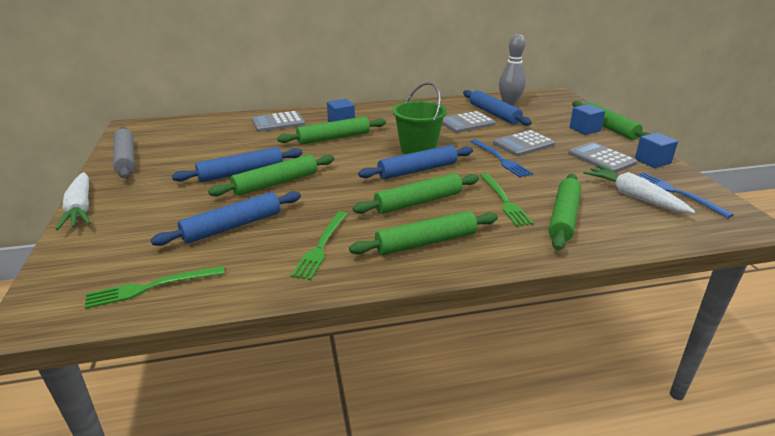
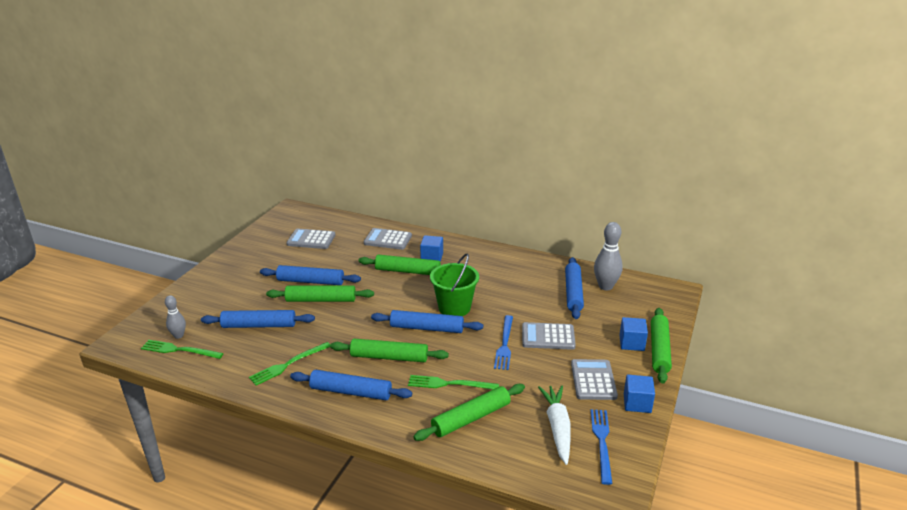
camera: 35 degrees right, 0 degrees up
white carrot [56,172,90,230] -> none
grey rolling pin [113,127,135,179] -> none
green rolling pin [349,211,498,255] -> blue rolling pin [290,370,412,400]
grey calculator [442,111,496,133] -> grey calculator moved to [286,228,336,249]
green fork [480,173,534,227] -> green fork turned 75 degrees clockwise [408,375,499,390]
none -> grey bowling pin [165,295,186,339]

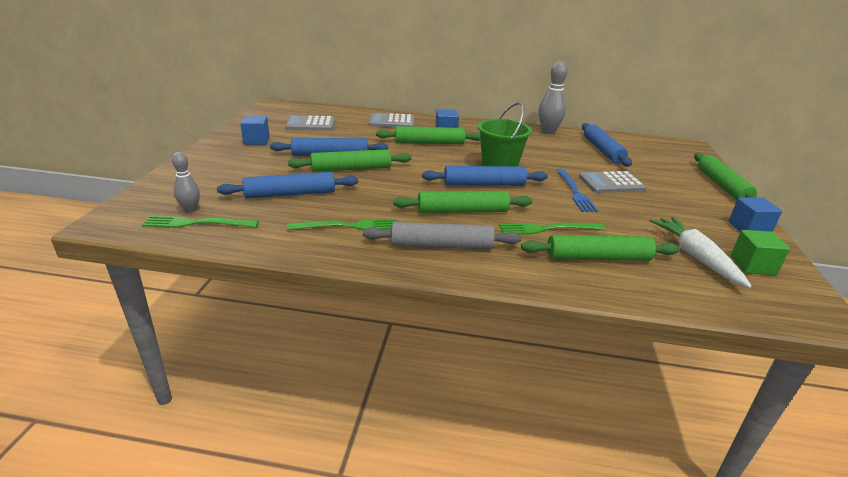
camera: 15 degrees left, 0 degrees up
green fork [249,342,330,385] -> green fork turned 135 degrees counterclockwise [287,219,397,230]
blue rolling pin [290,370,412,400] -> grey rolling pin [363,222,522,249]
green rolling pin [413,384,525,441] -> green rolling pin turned 45 degrees clockwise [521,235,680,261]
grey calculator [571,359,618,400] -> none
blue fork [591,409,613,485] -> green cube [731,230,790,275]
grey bowling pin [594,222,623,291] -> grey bowling pin moved to [538,61,568,134]
blue cube [620,317,648,351] -> blue cube moved to [240,116,270,145]

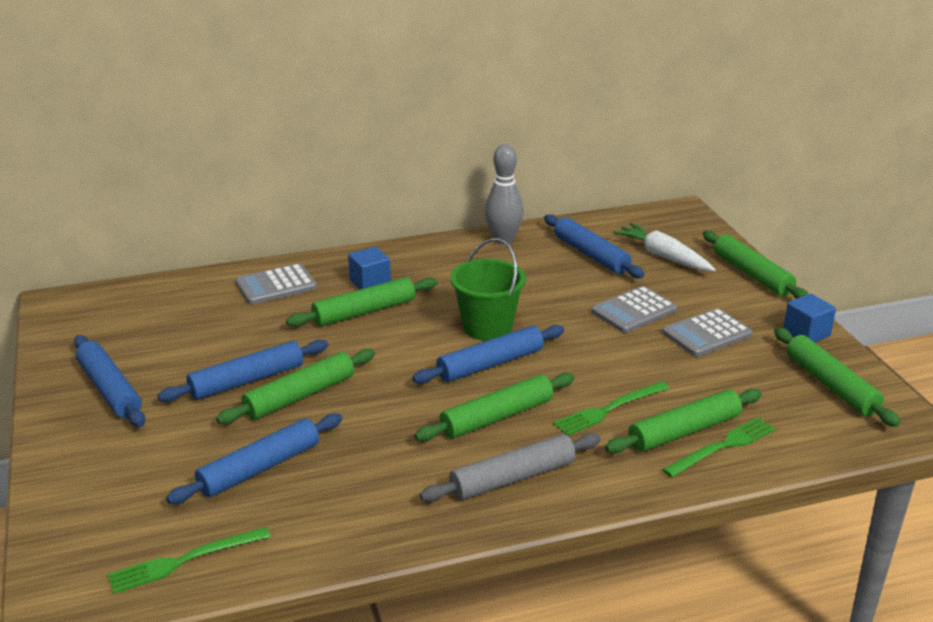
camera: 25 degrees left, 0 degrees up
grey bowling pin [172,152,200,213] -> none
blue cube [240,116,270,145] -> blue rolling pin [74,335,145,427]
grey calculator [286,115,335,131] -> grey calculator moved to [662,308,753,357]
green fork [287,219,397,230] -> green fork moved to [662,417,776,478]
blue fork [556,169,598,212] -> none
white carrot [649,217,752,288] -> white carrot moved to [612,223,716,271]
green cube [731,230,790,275] -> green rolling pin [774,327,900,427]

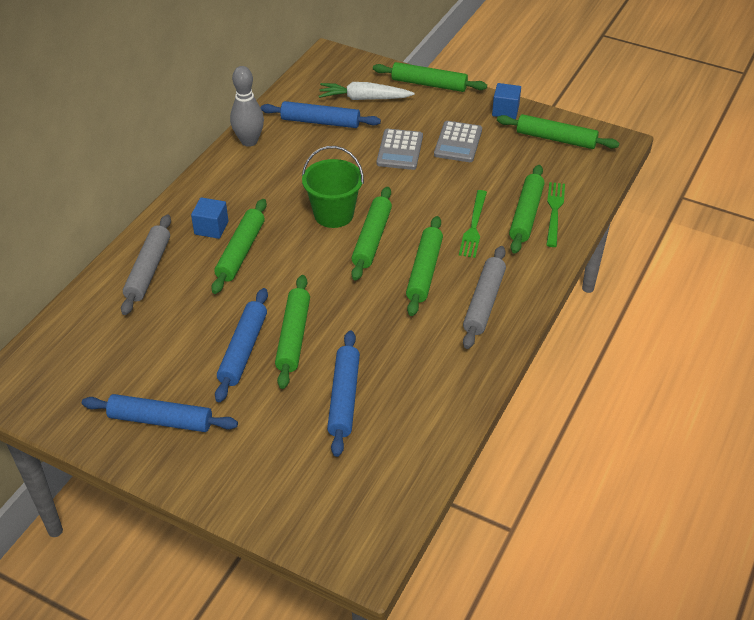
camera: 45 degrees left, 15 degrees up
green fork [108,527,271,594] -> none
grey calculator [236,263,317,305] -> grey rolling pin [121,214,171,315]
blue rolling pin [412,325,564,384] -> green rolling pin [351,187,392,281]

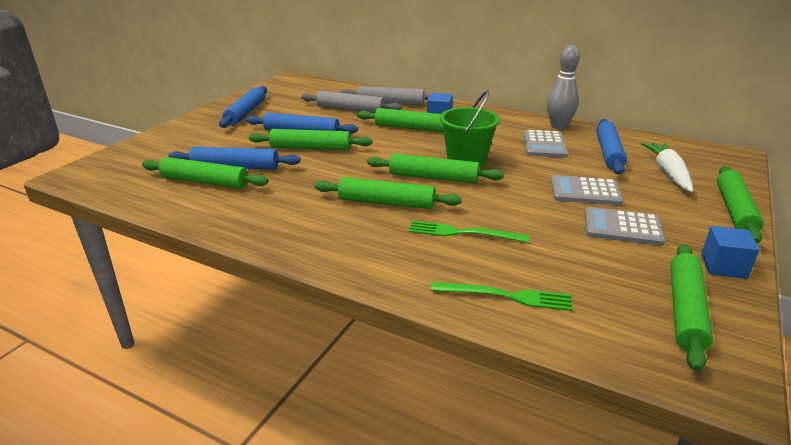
camera: 90 degrees right, 15 degrees down
grey rolling pin [463,246,506,349] -> grey rolling pin moved to [301,91,402,113]
green rolling pin [509,165,545,254] -> green rolling pin moved to [142,157,268,189]
none -> grey calculator [523,130,568,158]

